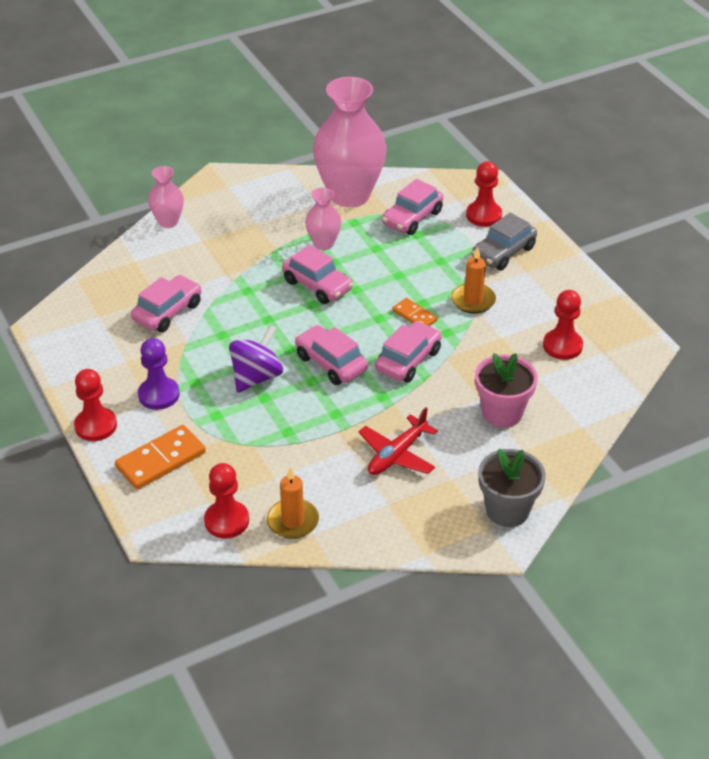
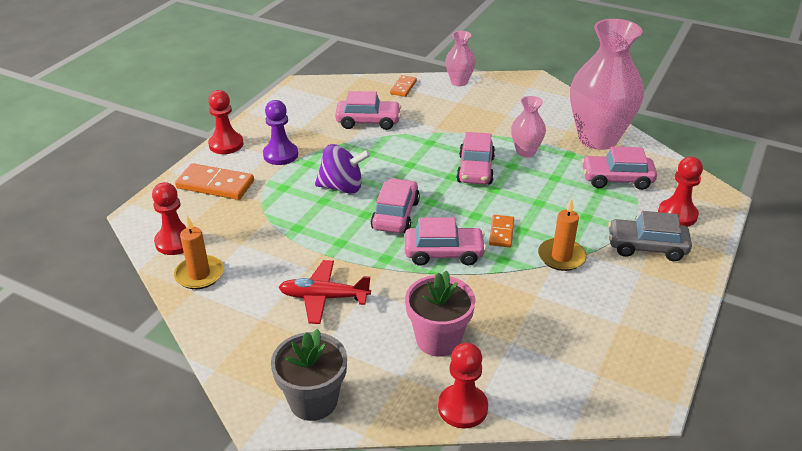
camera: 55 degrees right, 5 degrees down
red pawn [543,290,583,360] -> red pawn moved to [438,343,488,429]
none -> orange domino [390,75,417,97]

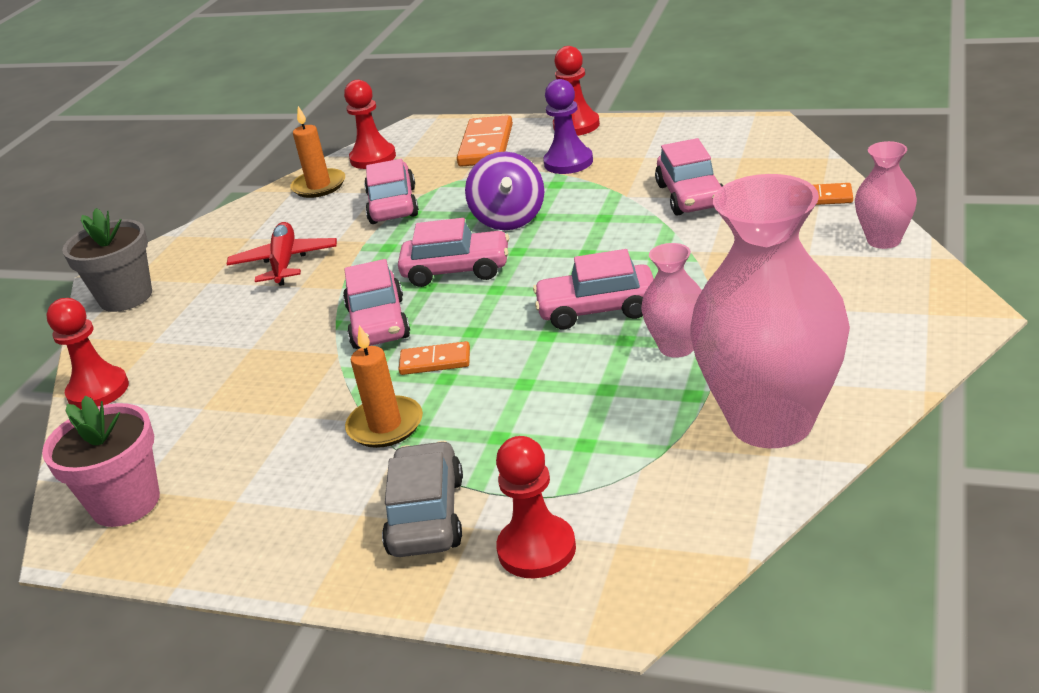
camera: 85 degrees right, 5 degrees down
pink flower pot [405,270,476,357] -> pink flower pot moved to [42,395,160,527]
pink car [582,147,657,190] -> pink car moved to [364,159,419,224]

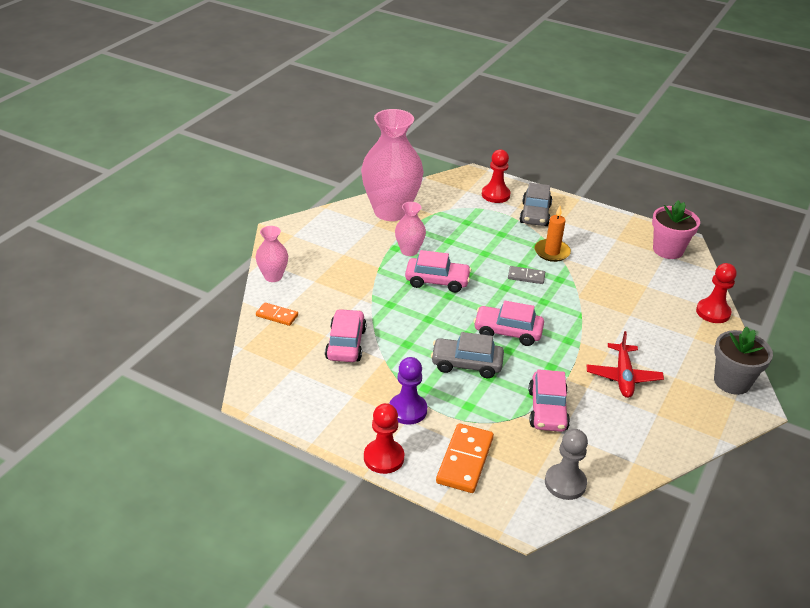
camera: 175 degrees left, 5 degrees up
orange candle [290,106,345,198] -> none
pink car [343,259,410,349] -> none
red pawn [344,80,396,169] -> grey pawn [545,429,588,500]
orange domino [399,341,470,375] -> grey domino [508,266,545,284]
purple spinning top [465,151,544,230] -> grey car [431,332,504,378]

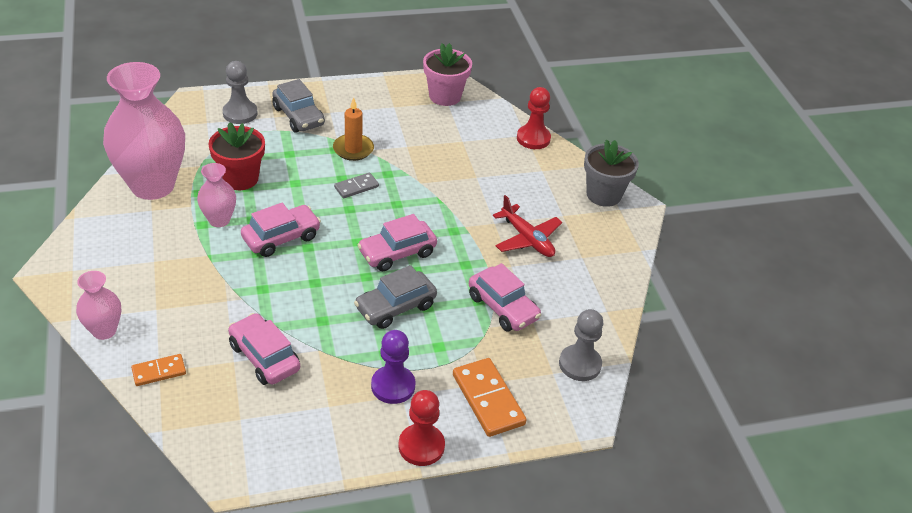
camera: 45 degrees left, 5 degrees up
red pawn [482,149,511,203] -> grey pawn [223,61,258,124]
none -> red flower pot [208,122,265,190]

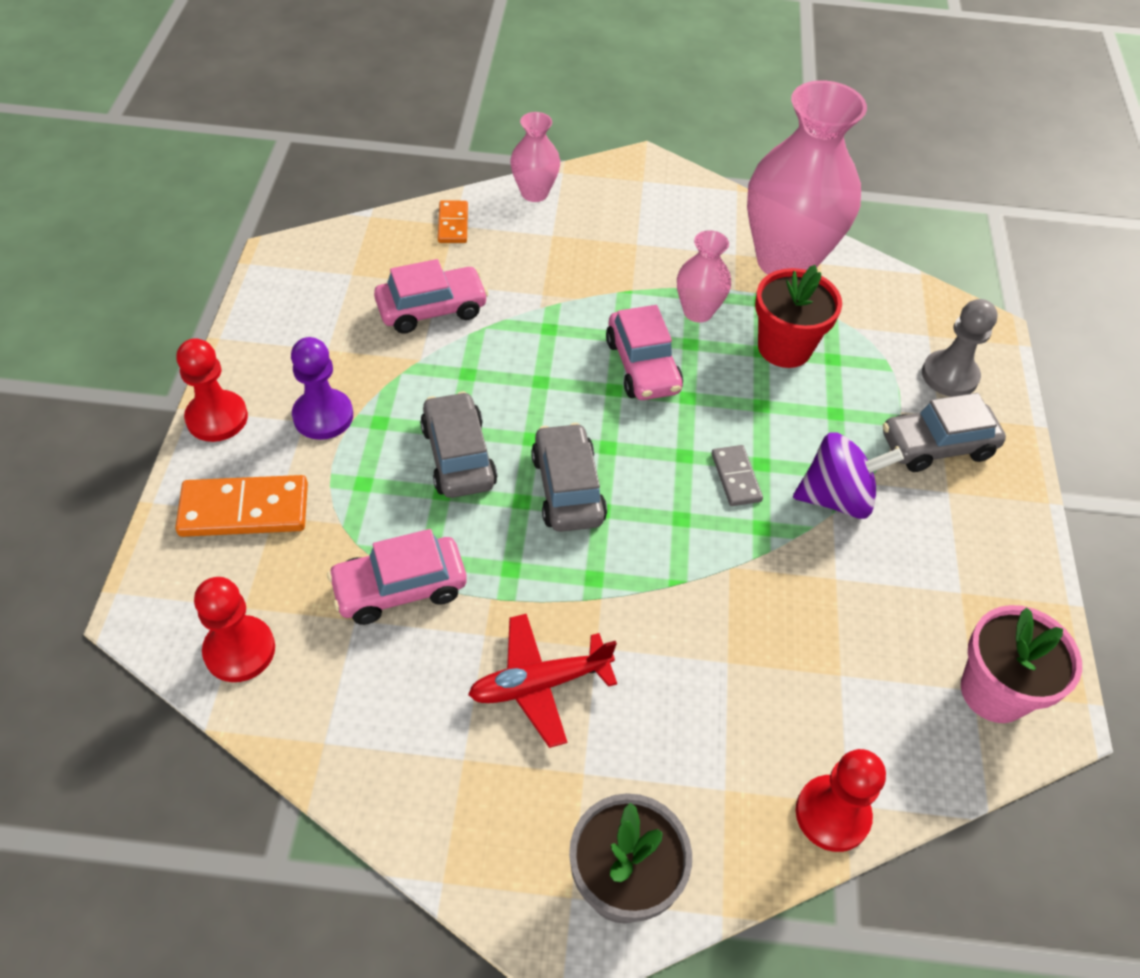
camera: 110 degrees right, 10 degrees up
orange candle [333,97,374,161] -> purple spinning top [793,432,904,519]
pink car [358,214,437,271] -> grey car [531,423,607,532]
grey pawn [559,309,603,381] -> red pawn [194,577,275,682]

